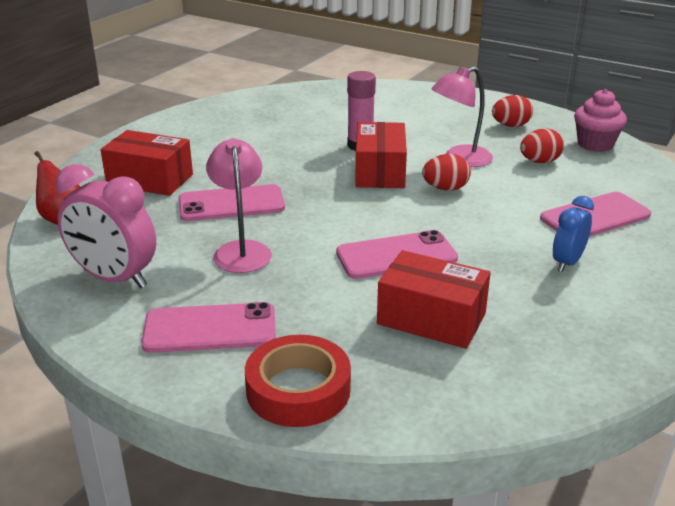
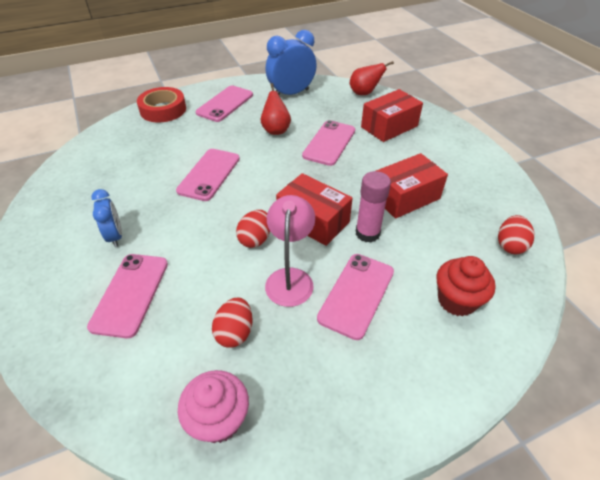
camera: 125 degrees right, 15 degrees up
pink clock [56,164,156,288] -> blue clock [266,30,317,95]
pink lamp [206,138,272,273] -> red pear [261,83,291,135]
red box [377,250,491,349] -> red box moved to [376,153,448,219]
red egg [492,95,533,127] -> red egg moved to [498,215,535,254]
none -> pink phone [317,254,394,340]
none -> red cupcake [436,256,496,317]

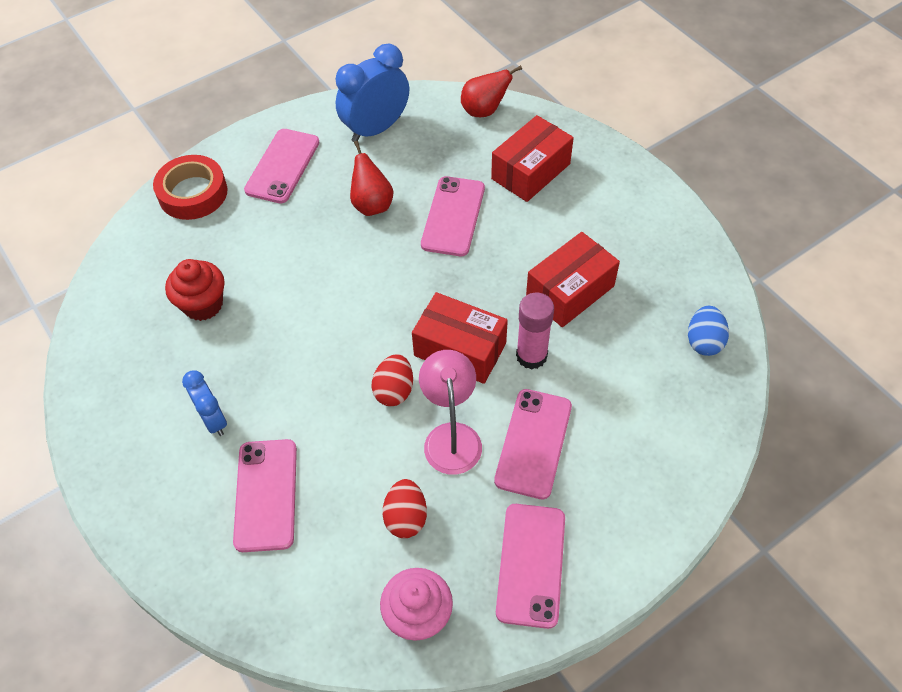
camera: 10 degrees left, 10 degrees up
pink phone [176,149,240,201] -> pink phone moved to [496,504,565,629]
red cupcake [436,256,496,317] -> red cupcake moved to [165,259,225,321]
red egg [498,215,535,254] -> blue egg [688,306,729,356]

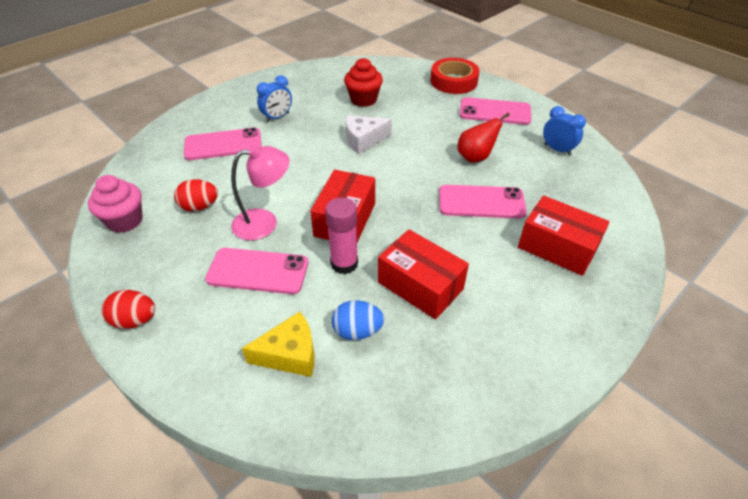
camera: 80 degrees right, 10 degrees down
blue clock [335,44,409,142] -> blue clock [543,106,586,156], size x0.59
red egg [372,354,413,406] -> red egg moved to [102,290,155,329]
red pear [461,65,522,117] -> none
pink phone [496,504,565,629] -> none
blue egg [688,306,729,356] -> blue egg moved to [332,300,385,340]
none -> yellow cheese [242,312,314,377]
none -> white cheese [346,115,392,154]

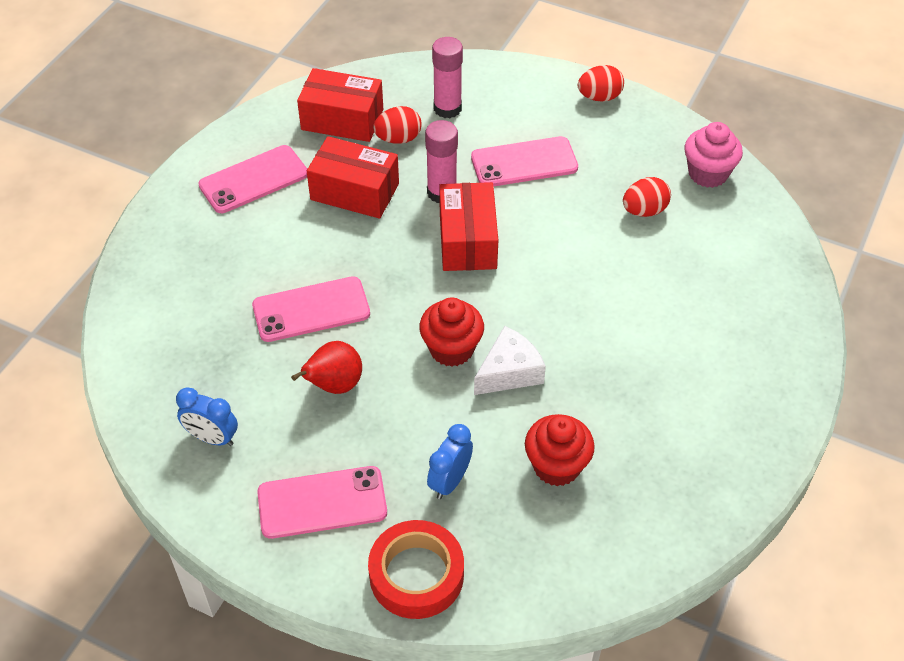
camera: 160 degrees right, 5 degrees up
pink phone [184,127,262,160] -> pink phone moved to [198,145,307,213]
pink lamp [231,145,290,241] -> none
yellow cheese [242,312,314,377] -> pink glue stick [432,37,463,118]
blue clock [257,75,292,122] -> blue clock moved to [427,424,473,499]
blue egg [332,300,385,340] -> red egg [373,106,422,144]
red box [518,195,610,276] -> red box moved to [297,68,383,142]
none -> red cupcake [419,297,484,367]

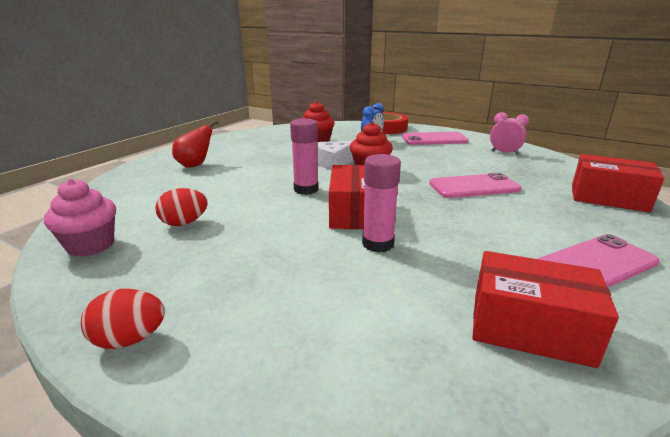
camera: 175 degrees left, 25 degrees down
blue clock [176,387,238,446] -> pink clock [490,112,529,155]
red pear [291,341,362,394] -> red pear moved to [172,120,218,168]
red box [307,136,399,219] -> red box moved to [572,154,665,212]
red egg [373,106,422,144] -> none
pink glue stick [432,37,463,118] -> pink glue stick moved to [290,118,319,195]
pink phone [471,136,578,187] -> none

